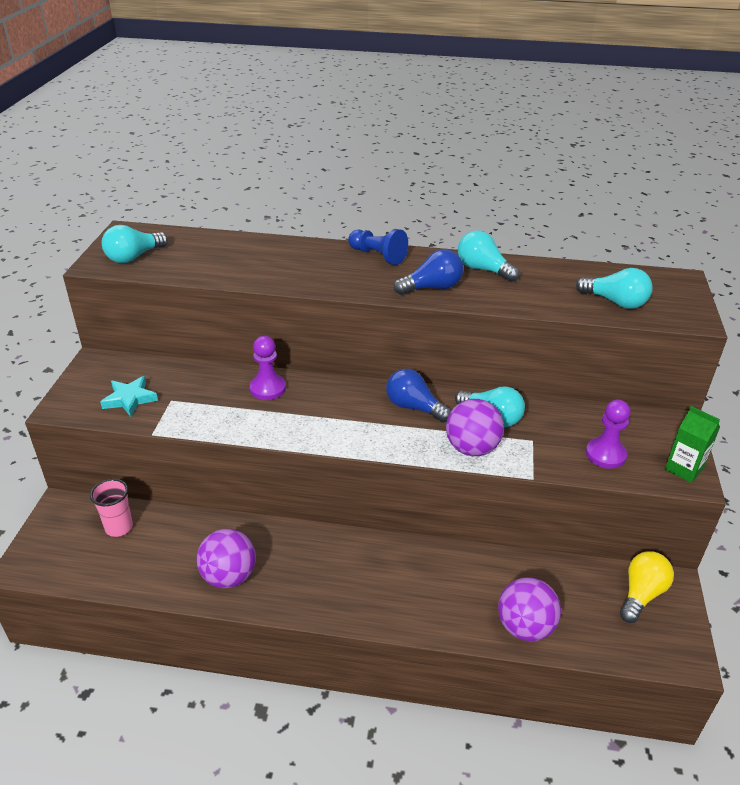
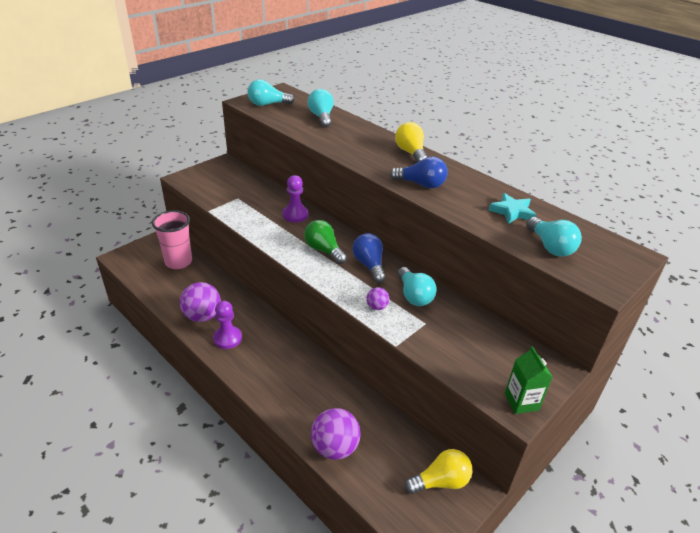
camera: 35 degrees right, 0 degrees up
pink cup [90,479,133,537] -> pink cup [152,210,192,269], size x1.51
turquoise star [100,376,158,417] -> turquoise star moved to [488,193,536,224]
blue pawn [348,229,408,265] -> yellow light bulb [395,122,427,162]
purple ball [446,399,504,456] -> purple ball [366,287,389,310], size x0.51
turquoise light bulb [458,230,520,282] -> turquoise light bulb moved to [308,89,334,127]
purple pawn [586,399,631,469] -> purple pawn moved to [213,301,242,349]
none -> green light bulb [304,220,347,264]

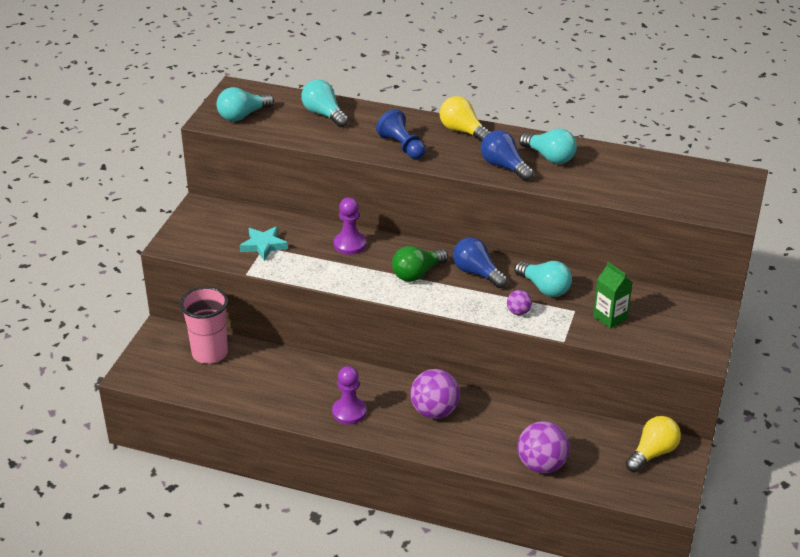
camera: 25 degrees left, 0 degrees up
purple ball [180,282,221,322] -> purple ball moved to [410,369,460,419]
green light bulb [304,220,347,264] -> green light bulb turned 60 degrees counterclockwise [392,246,448,282]
blue light bulb [389,157,448,189] -> blue light bulb turned 120 degrees counterclockwise [481,130,534,181]
turquoise star [488,193,536,224] -> turquoise star moved to [240,226,288,261]
green carton [505,346,552,414] -> green carton moved to [593,262,633,329]
turquoise light bulb [526,217,582,257] -> turquoise light bulb moved to [519,128,577,164]
none -> blue pawn [376,109,426,159]

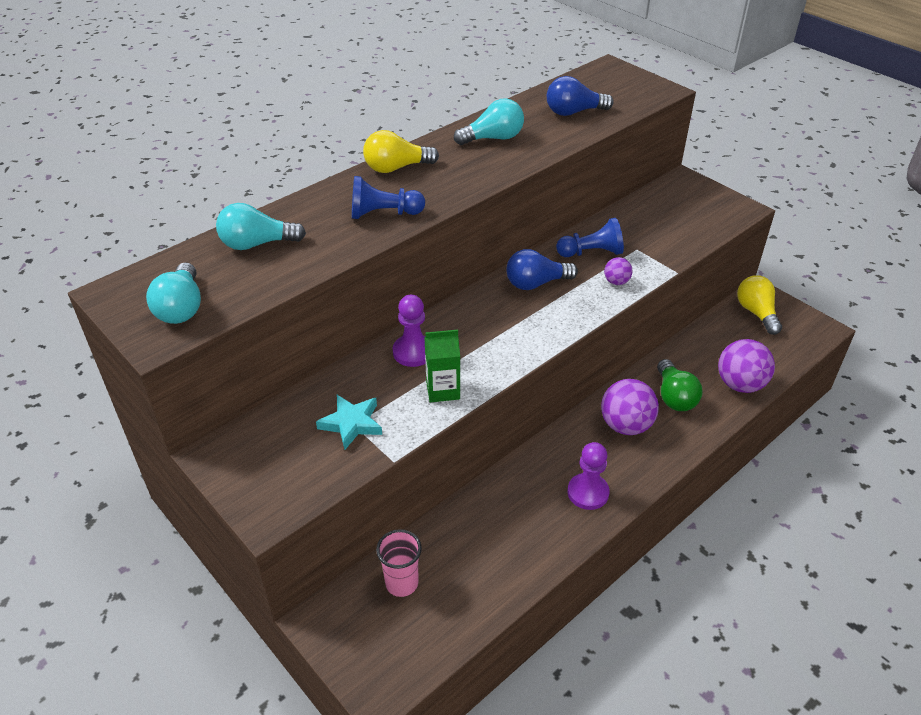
camera: 60 degrees left, 5 degrees up
pink cup [180,286,228,364] -> pink cup [376,529,422,597], size x0.66
green light bulb [392,246,448,282] -> green light bulb moved to [657,359,702,411]
blue light bulb [481,130,534,181] -> blue light bulb moved to [547,76,614,116]
turquoise light bulb [514,261,572,297] -> blue pawn [556,218,624,257]
green carton [593,262,633,329] -> green carton moved to [425,330,460,402]

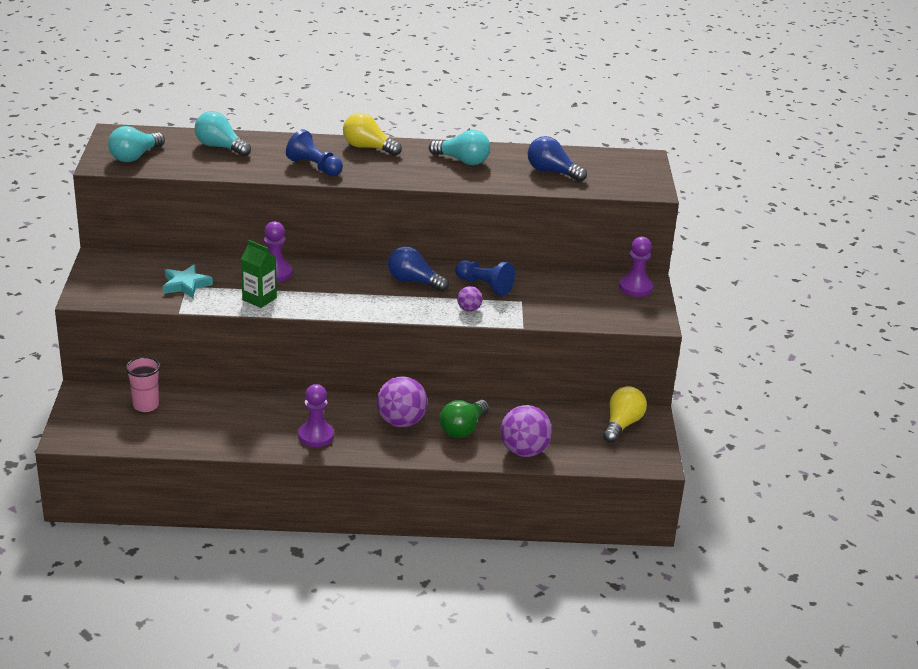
camera: 40 degrees right, 10 degrees down
none -> purple pawn [619,237,653,297]

